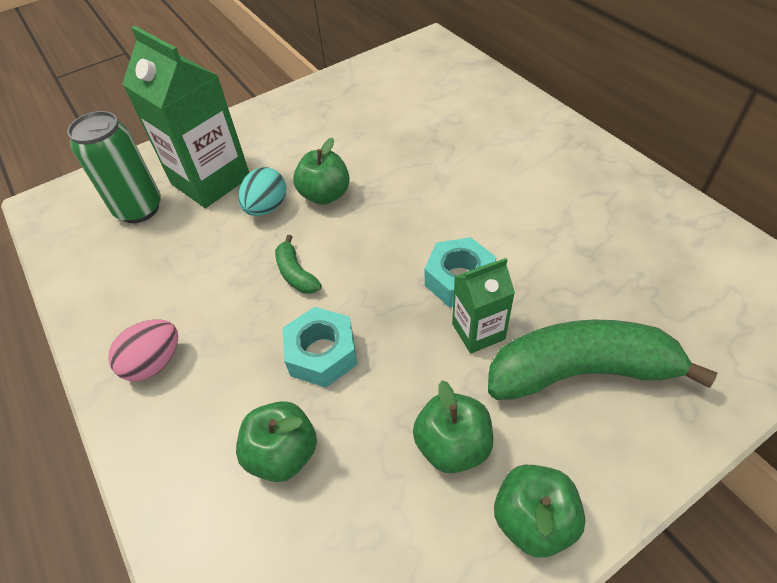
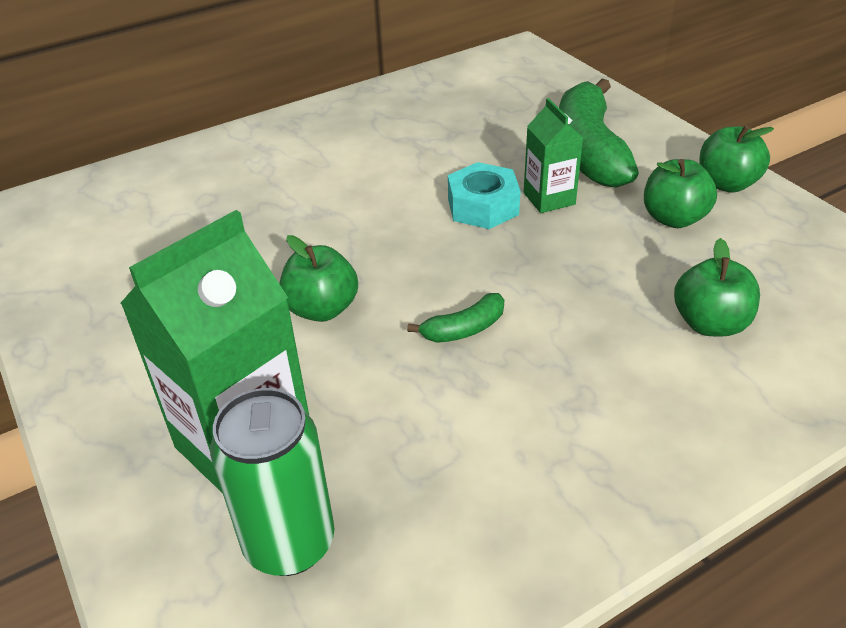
camera: 90 degrees left, 10 degrees down
pink egg [108,319,178,381] -> none
turquoise egg [238,167,286,216] -> none
turquoise nut [282,307,357,388] -> none

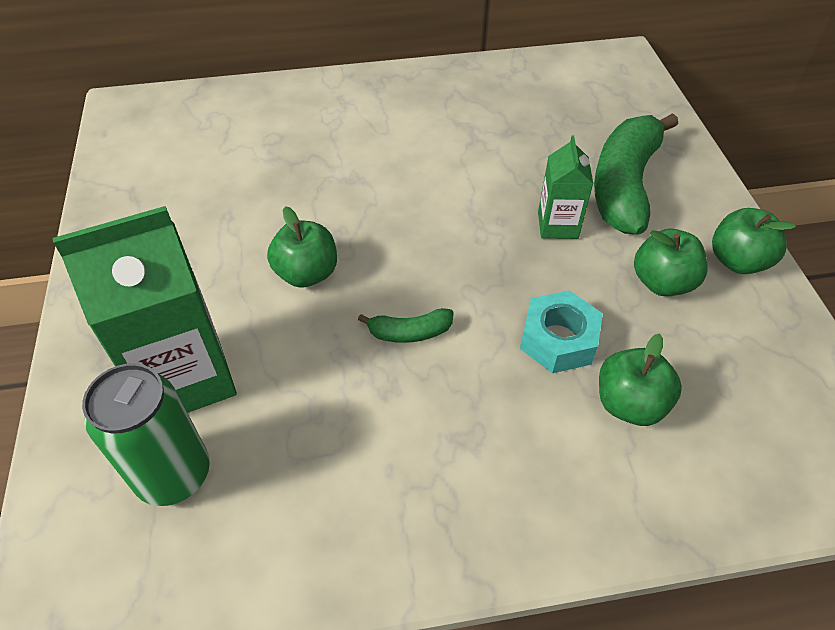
camera: 20 degrees right, 10 degrees up
turquoise nut [448,162,520,229] -> turquoise nut moved to [520,290,603,373]

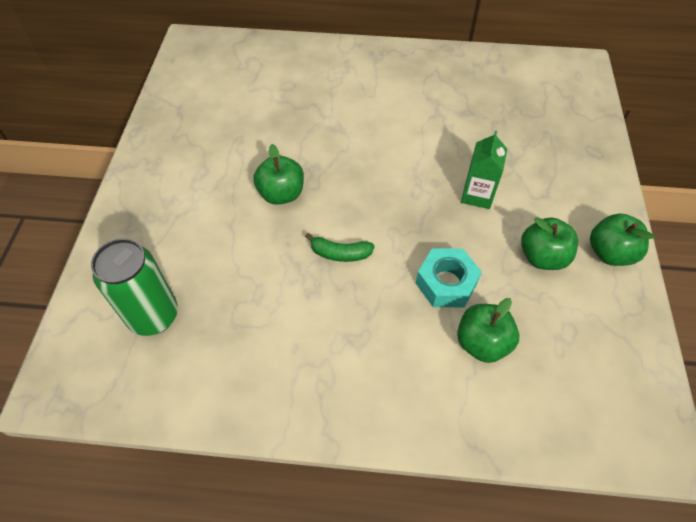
camera: 15 degrees right, 5 degrees up
green carton [53,206,237,413] -> none
green banana [594,113,678,235] -> none

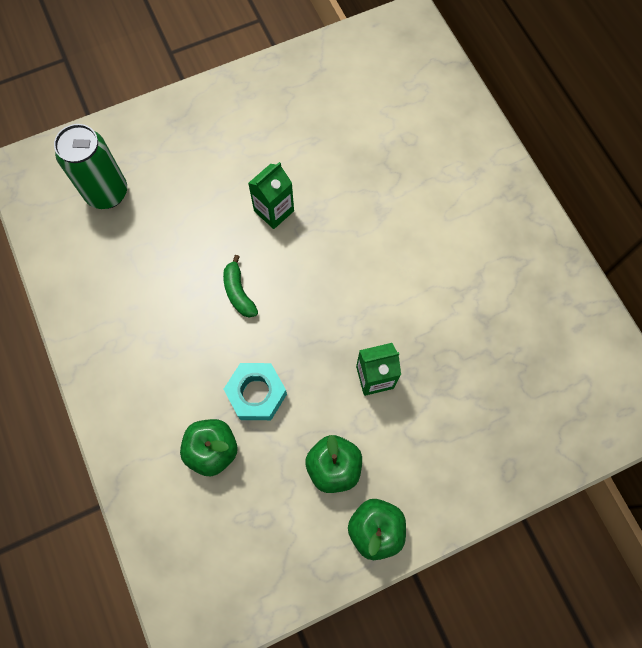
camera: 60 degrees right, 15 degrees up
green apple [253,144,304,205] -> green carton [248,162,294,229]

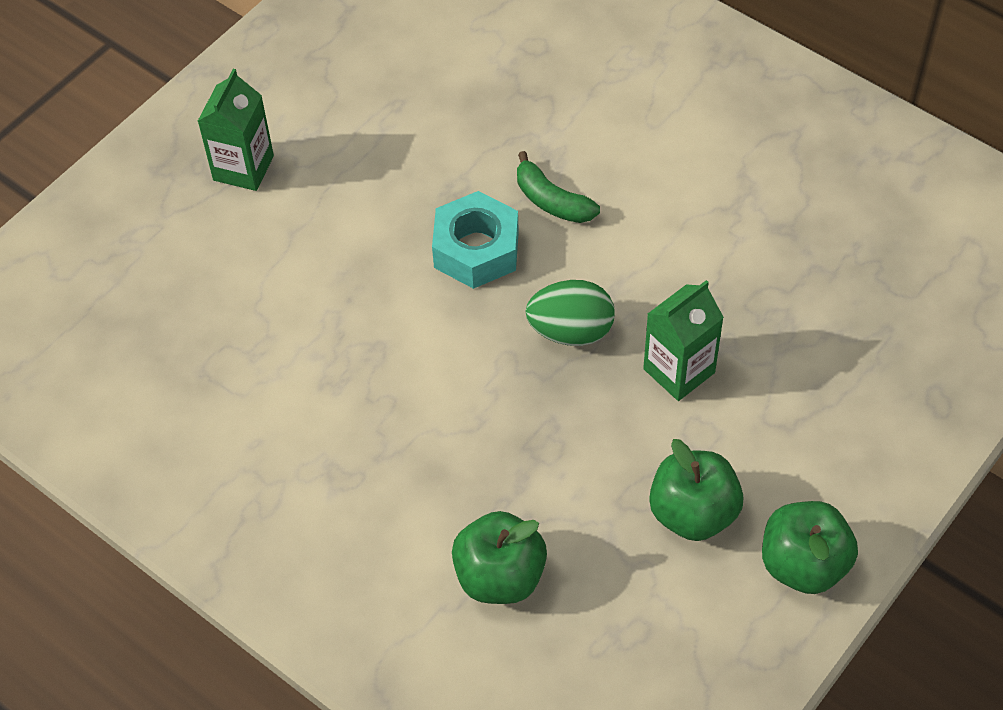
camera: 25 degrees left, 15 degrees down
green can [54,124,127,209] -> none
green banana [223,255,258,318] -> green banana moved to [517,151,600,223]
turquoise nut [224,363,287,420] -> turquoise nut moved to [432,191,519,289]
green carton [248,162,294,229] -> green carton moved to [198,69,274,191]
none -> green egg [526,280,615,346]

